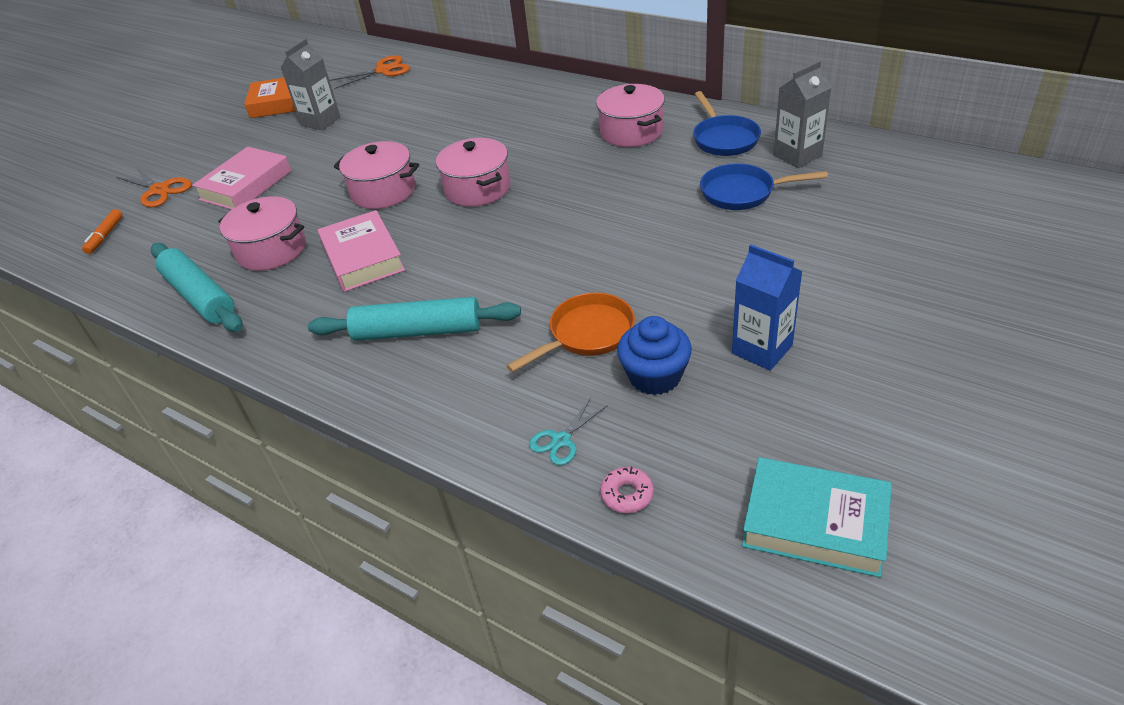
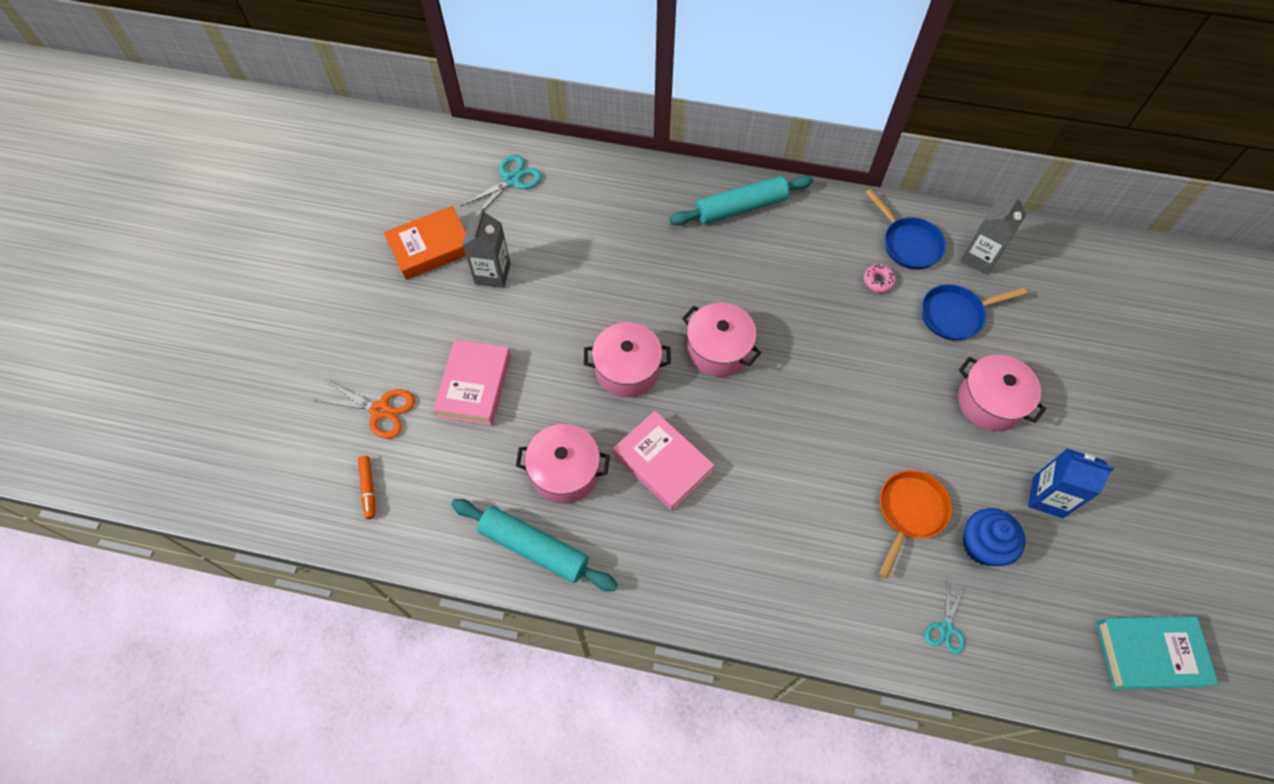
camera: 25 degrees left, 20 degrees up
turquoise rolling pin [308,297,521,341] -> turquoise rolling pin moved to [670,175,813,225]
orange scissors [329,55,410,89] -> turquoise scissors [461,155,542,215]
pink pot [596,84,665,147] -> pink pot moved to [958,355,1046,431]
pink donut [600,467,654,513] -> pink donut moved to [863,264,896,293]

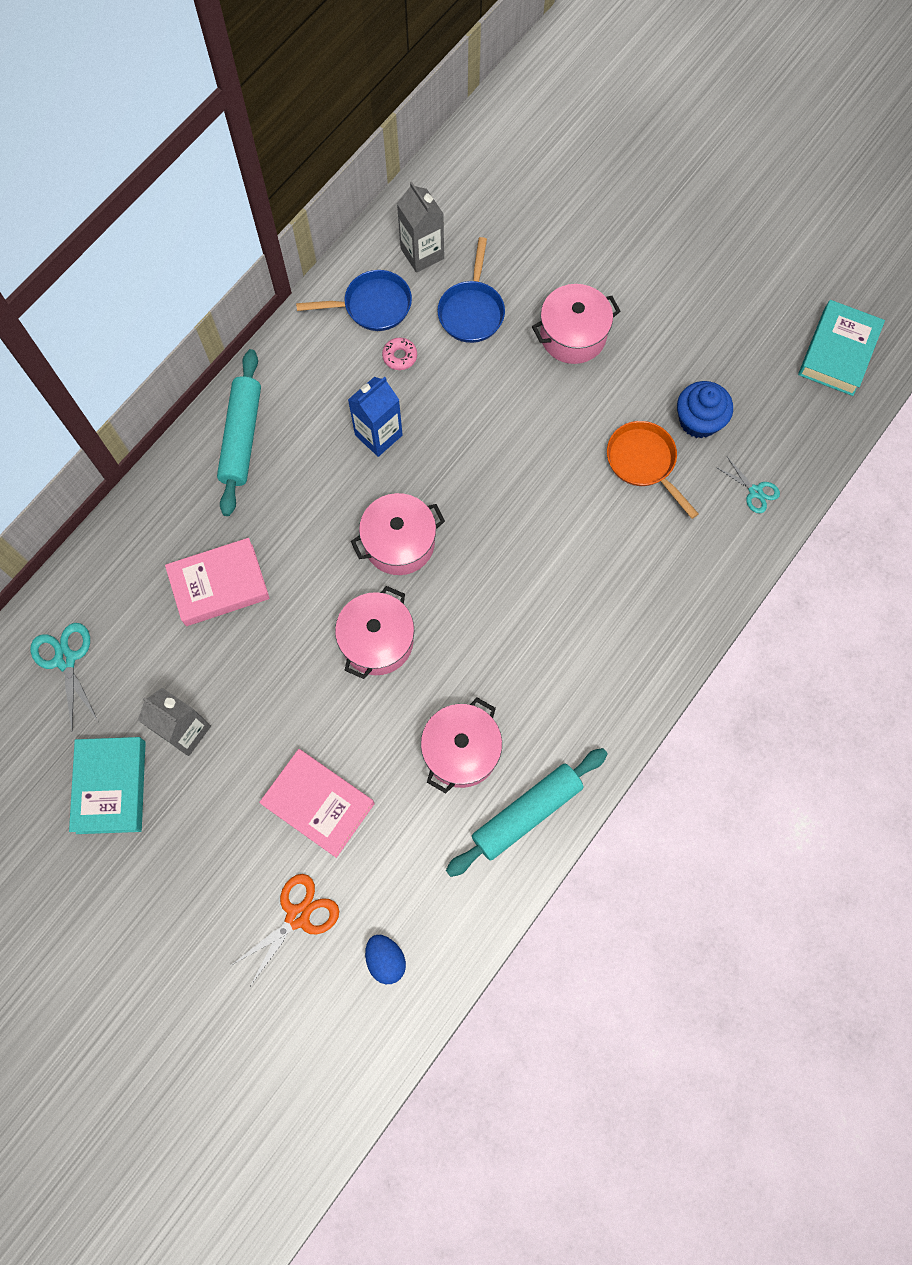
camera: 65 degrees left, 10 degrees up
orange marker [358,456,375,519] -> blue egg [365,935,406,984]
orange book [384,206,466,280] -> turquoise book [69,737,146,834]
pink book [613,411,714,511] -> pink book moved to [165,538,270,626]
blue carton [1028,449,1115,518] -> blue carton moved to [348,377,403,457]

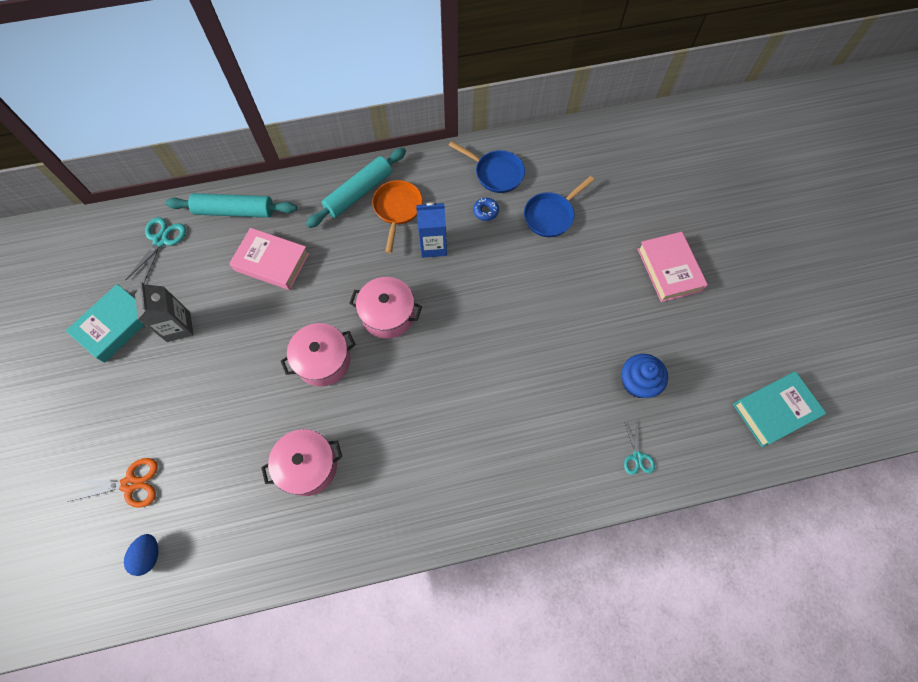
camera: 40 degrees right, 5 degrees down
pink book [259,749,374,858] -> pink book moved to [637,232,708,302]
pink donut [382,338,417,370] -> blue donut [473,198,499,221]
grey carton [397,182,444,273] -> none
turquoise rolling pin [446,748,608,877] -> turquoise rolling pin moved to [165,193,297,218]
pink pot [532,284,621,364] -> none
orange pan [607,421,699,519] -> orange pan moved to [372,180,423,254]

